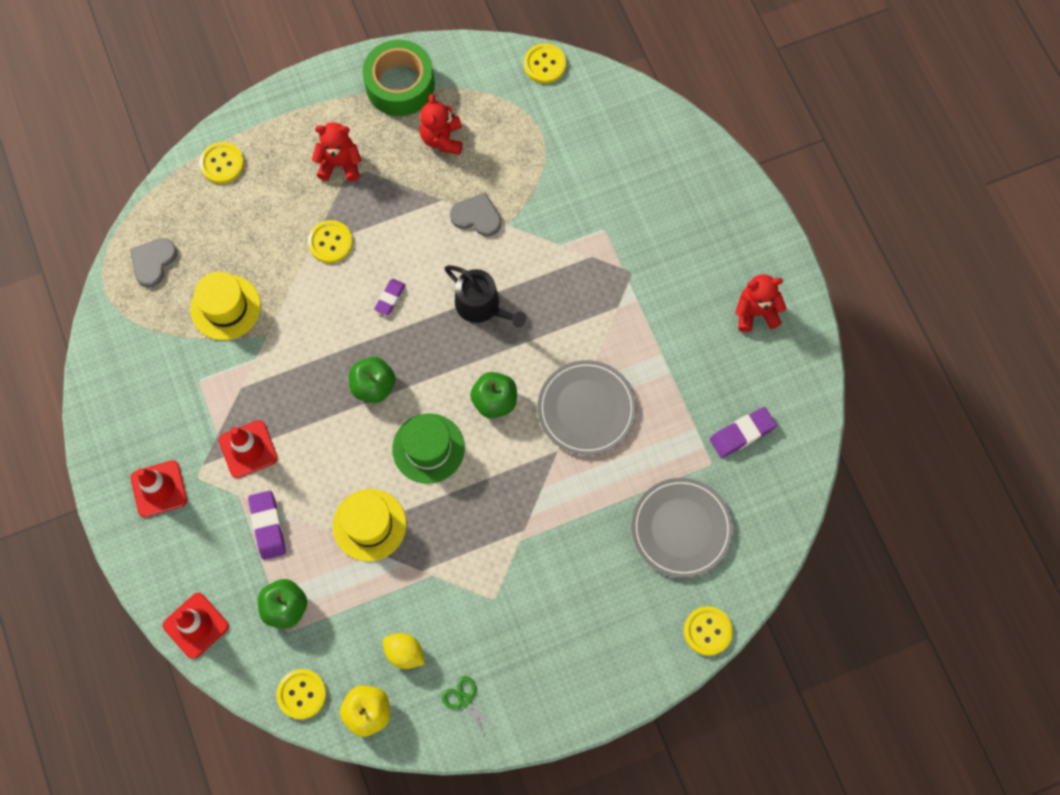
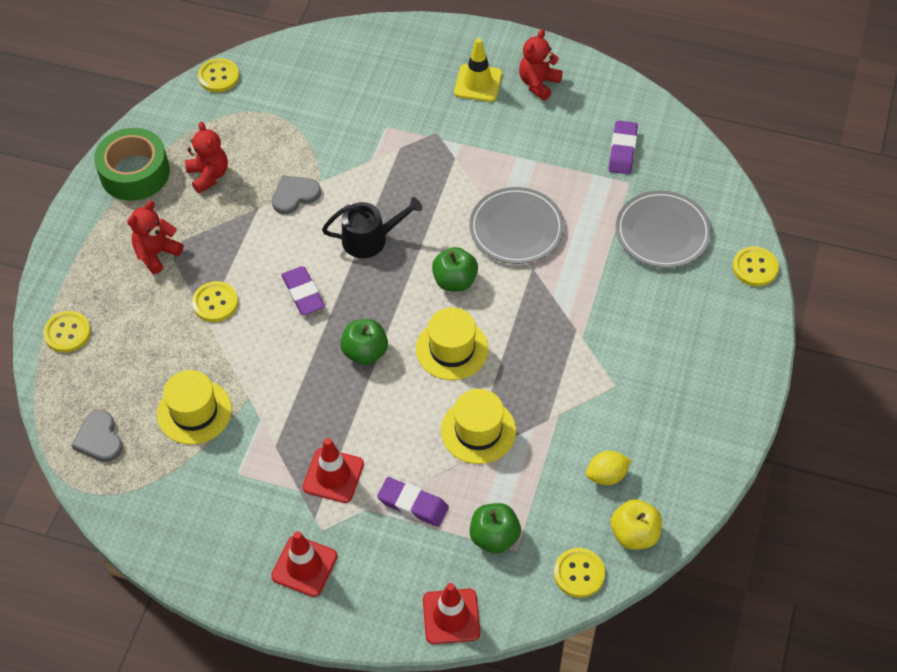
camera: 50 degrees left, 15 degrees down
purple eraser [374,279,406,315] -> purple eraser [281,266,325,315], size x1.54
green hat [392,413,465,484] -> yellow hat [416,308,488,380]
red teddy bear [420,94,463,155] -> red teddy bear turned 150 degrees counterclockwise [185,122,228,193]
green scissors [442,676,497,740] -> none
none -> yellow traffic cone [454,38,502,102]

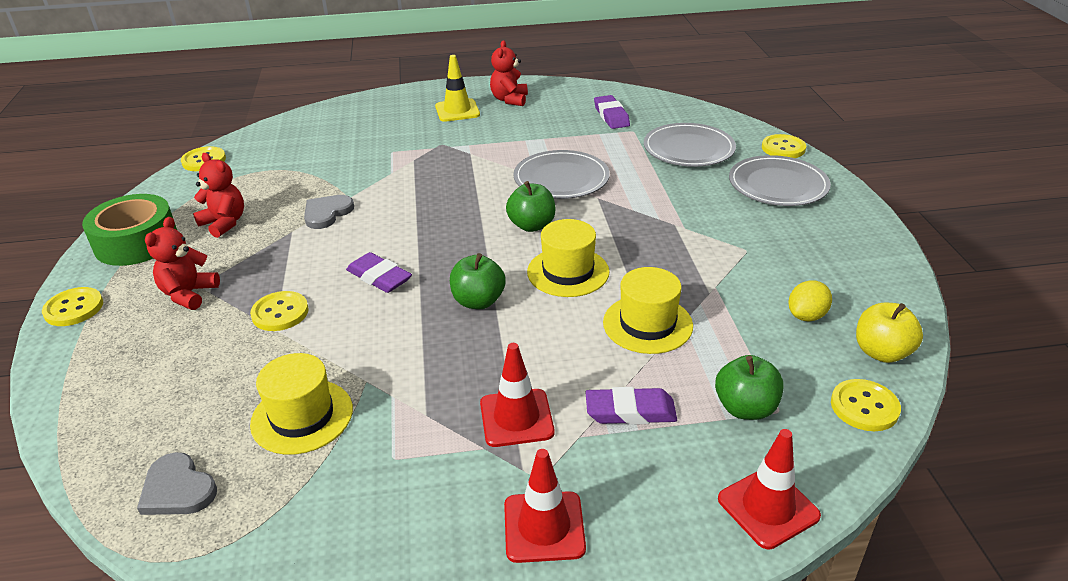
camera: 25 degrees left, 20 degrees down
yellow button [43,311,91,353] -> yellow button moved to [42,287,103,326]
black watering can [322,197,422,258] -> none
none -> grey plate [729,155,831,206]

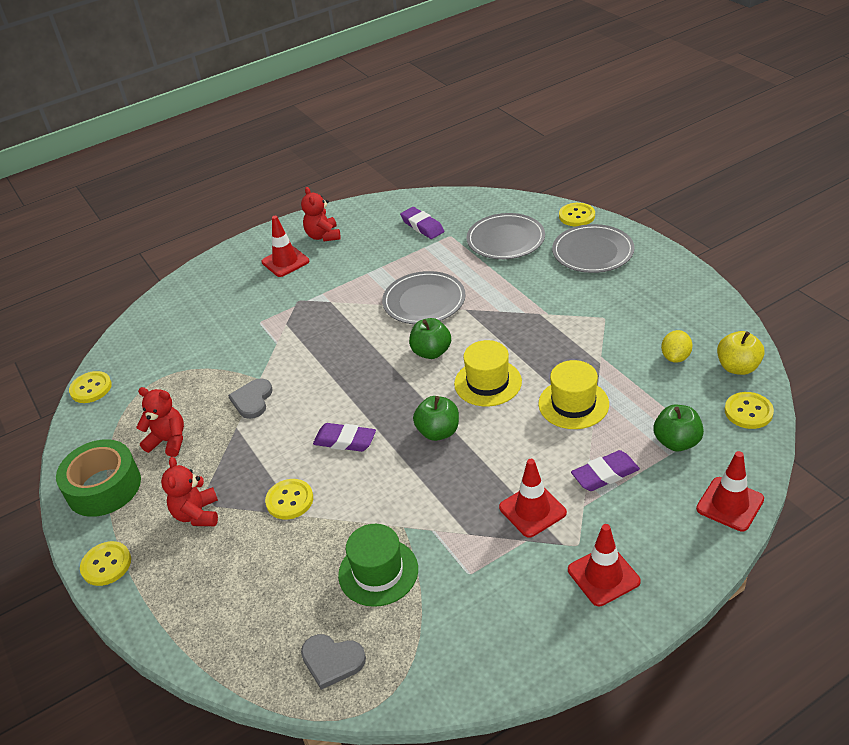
camera: 20 degrees left, 5 degrees up
yellow hat [250,353,353,455] -> green hat [338,524,418,607]
yellow traffic cone [435,55,480,122] -> red traffic cone [262,216,309,277]

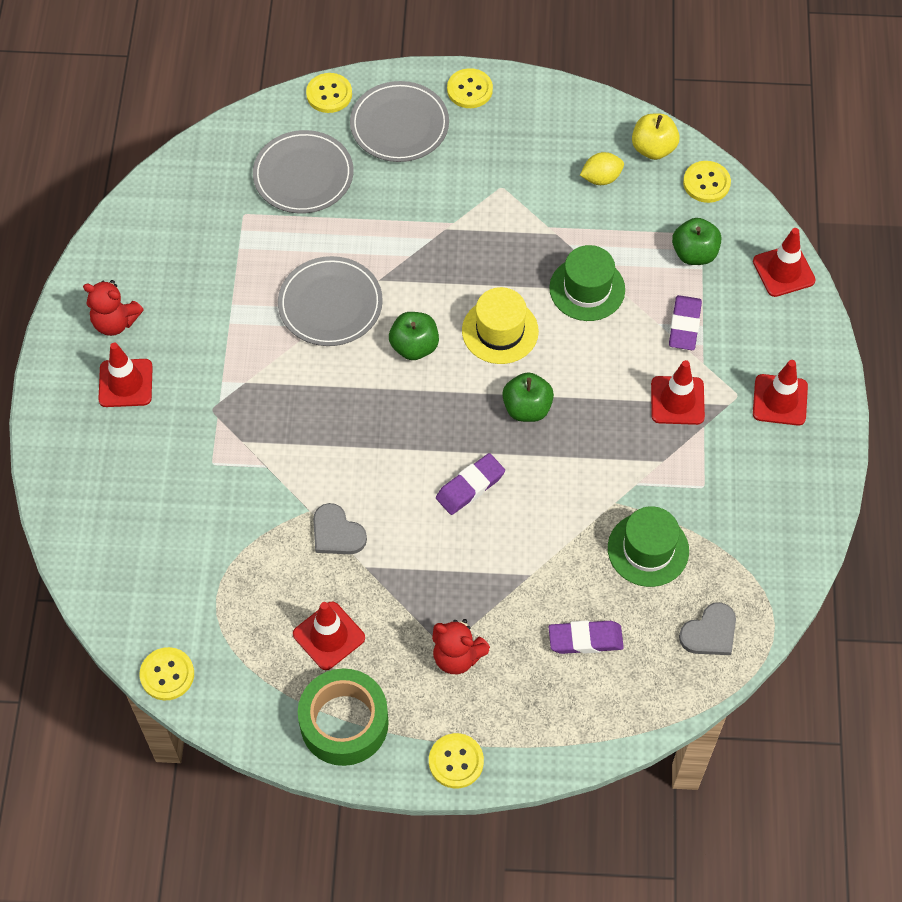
camera: 60 degrees left, 20 degrees up
red teddy bear [136,387,184,457] -> red traffic cone [293,601,365,670]
yellow button [265,479,313,520] -> yellow button moved to [447,68,493,108]
purple eraser [400,207,444,239] -> purple eraser moved to [549,621,624,654]
yellow hat [538,360,609,429] -> green hat [549,245,625,321]
yellow lemon [661,330,693,363] -> yellow lemon turned 75 degrees counterclockwise [580,152,624,185]

